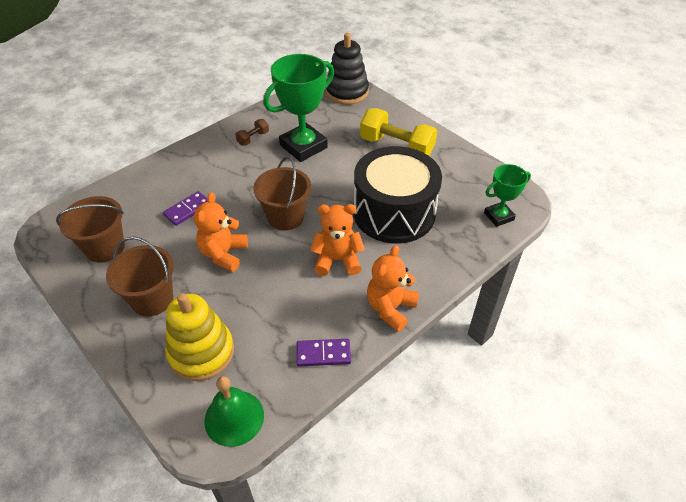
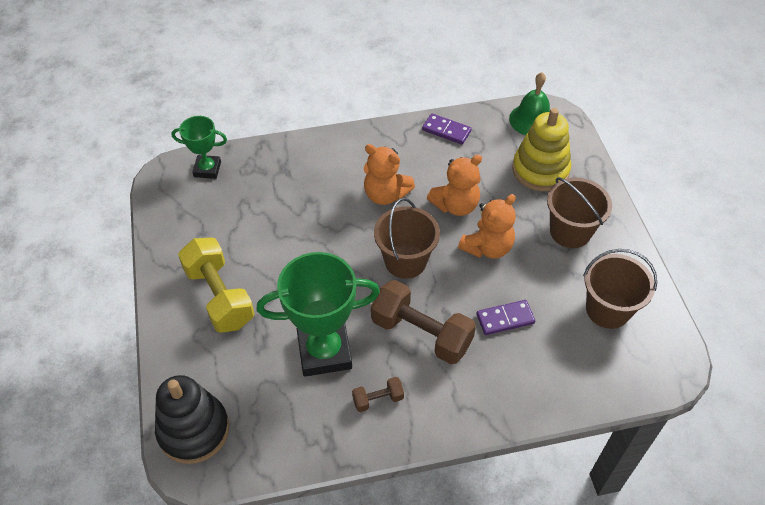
camera: 150 degrees left, 5 degrees up
black drum [354,146,442,244] -> none
orange teddy bear [367,245,419,332] -> orange teddy bear moved to [427,155,482,216]
none -> brown dumbbell [371,280,476,364]

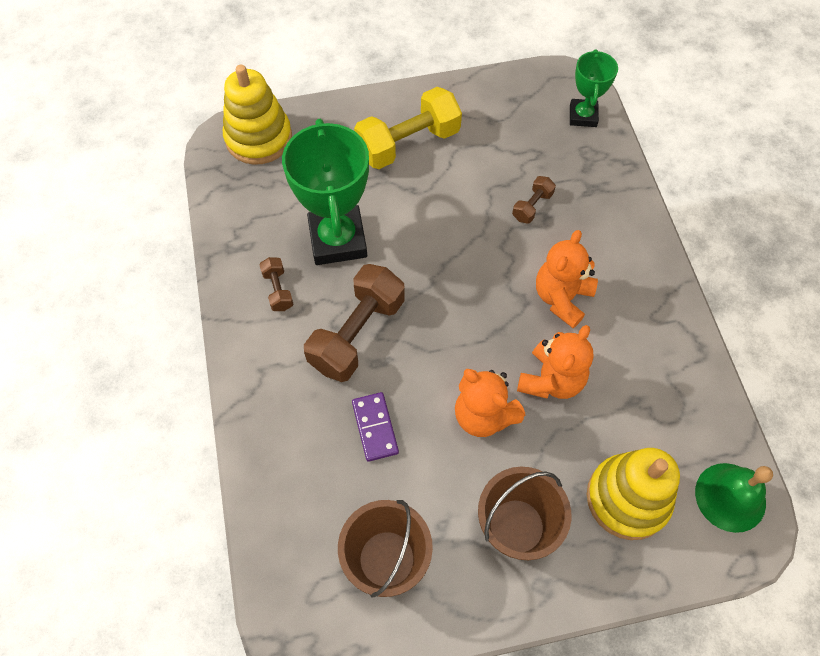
camera: 90 degrees right, 10 degrees up
black stacking toy [155,375,229,464] -> yellow stacking toy [223,65,292,165]
brown bucket [374,198,440,279] -> none
purple domino [422,113,472,145] -> none
orange teddy bear [427,155,482,216] -> orange teddy bear turned 120 degrees counterclockwise [517,325,593,399]
none -> brown dumbbell [512,176,556,224]

